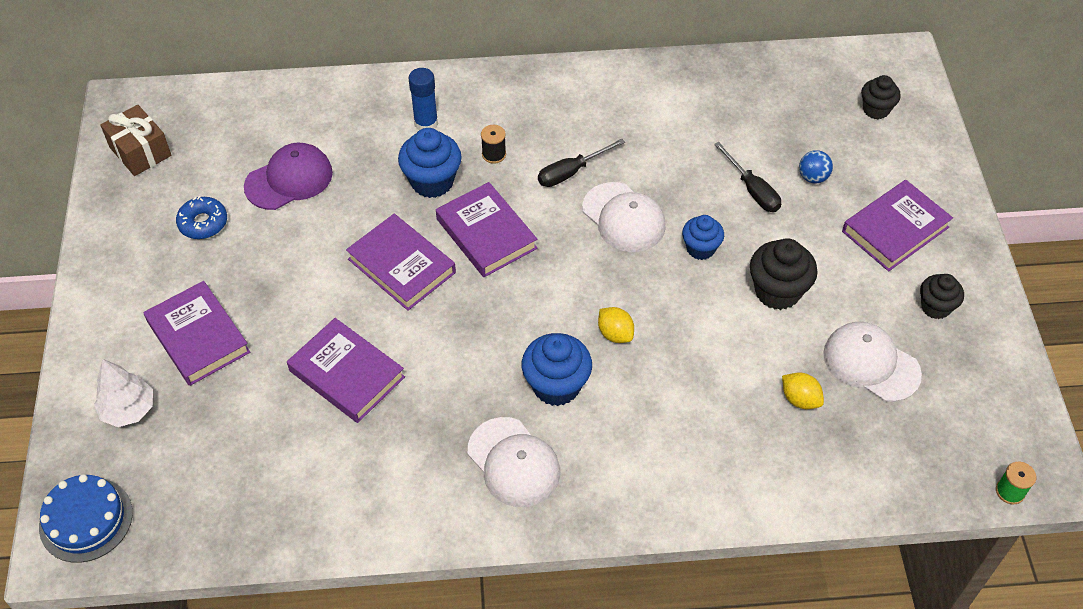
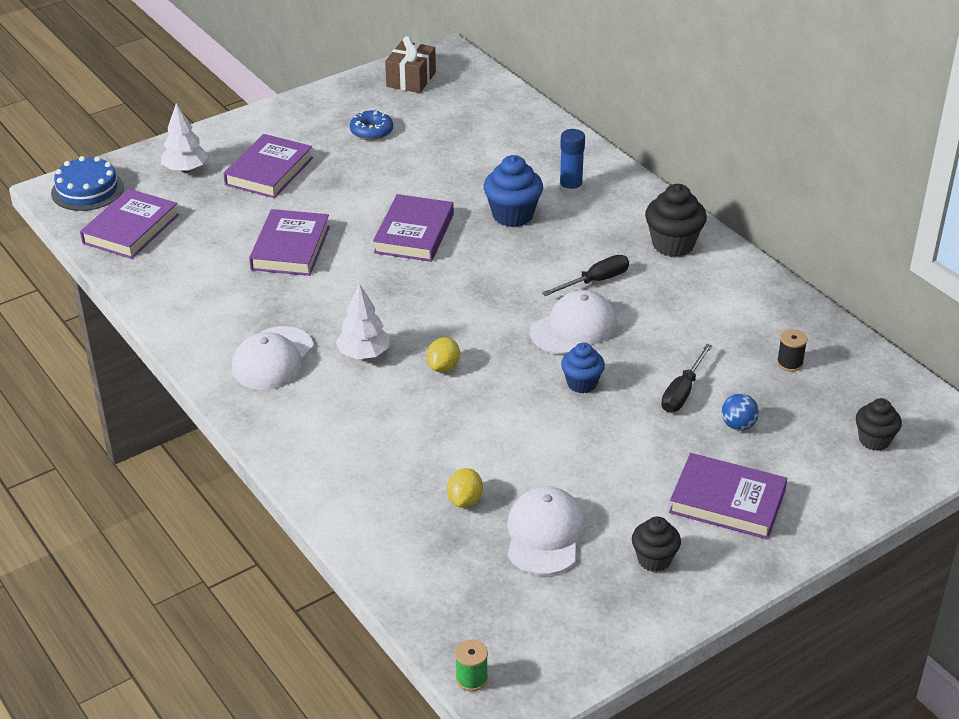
camera: 60 degrees right, 15 degrees down
purple cap [244,143,333,210] -> none
purple book [436,182,537,277] -> purple book moved to [80,189,179,259]
black spool [481,125,506,164] -> black spool moved to [777,329,807,372]
blue cupcake [522,333,592,406] -> white tree [336,283,390,359]
black screwdriver [538,139,625,187] -> black screwdriver turned 120 degrees clockwise [542,255,629,296]
white cap [582,182,666,252] -> white cap turned 150 degrees counterclockwise [530,290,617,354]
black cupcake [750,238,818,310] -> black cupcake moved to [645,184,707,257]

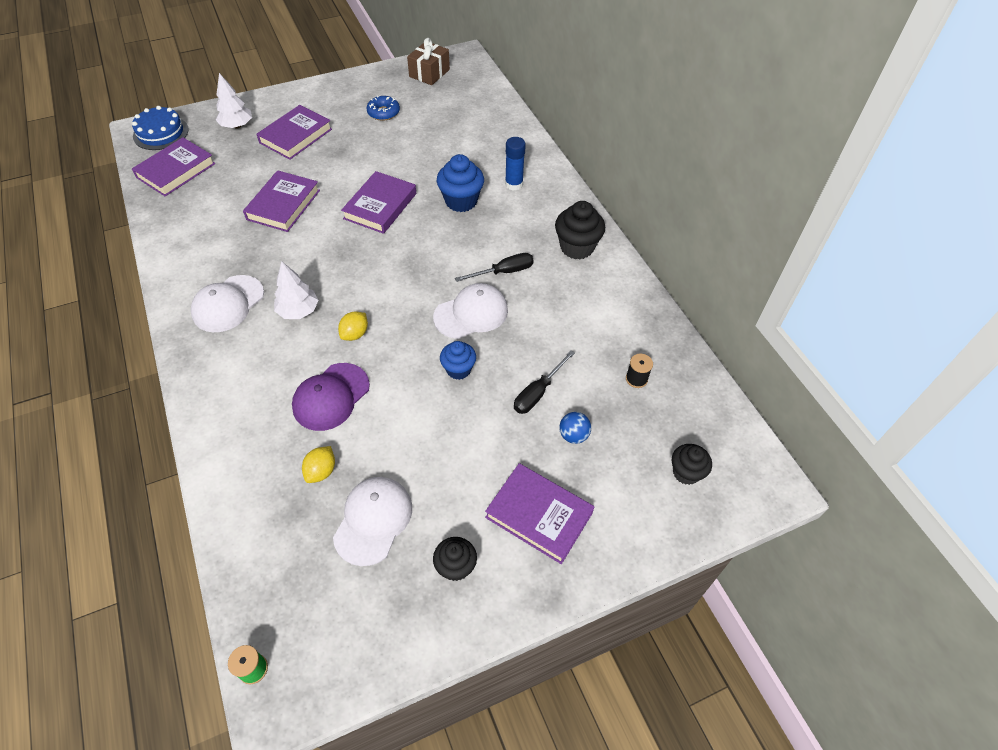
camera: 10 degrees right, 15 degrees up
none -> purple cap [292,363,370,431]

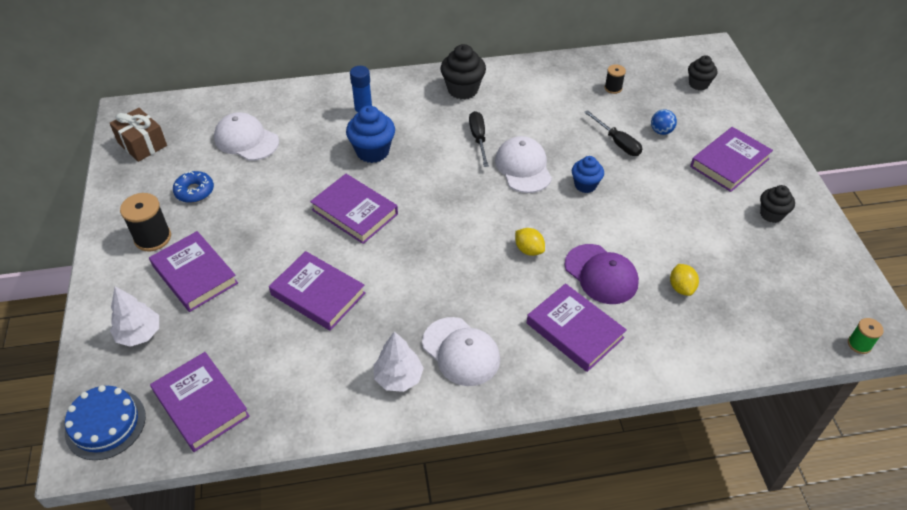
camera: 75 degrees left, 5 degrees down
white tree [274,261,319,319] -> white tree moved to [374,331,424,392]
yellow lemon [302,446,335,483] -> yellow lemon turned 45 degrees clockwise [670,264,699,296]
white cap [333,477,412,566] -> white cap moved to [214,112,279,161]
none -> black spool [120,193,171,251]
none -> purple book [527,283,627,372]

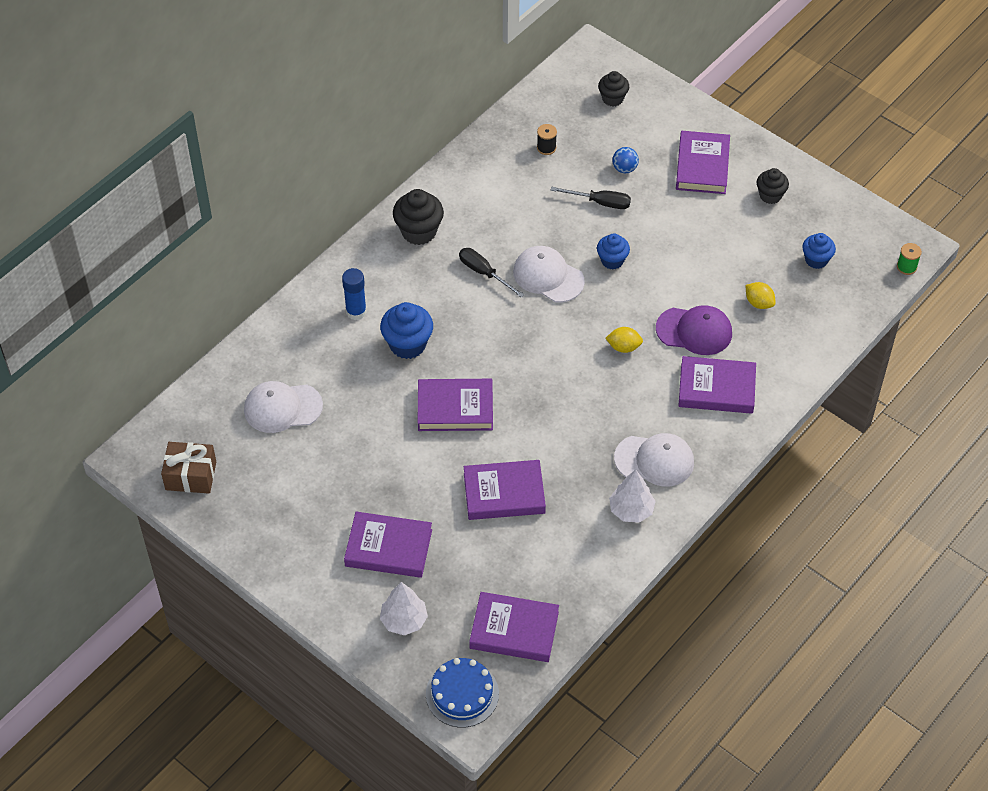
camera: 40 degrees left, 5 degrees up
black spool [120,193,171,251] -> none
blue donut [173,170,214,203] -> none
none -> blue cupcake [802,233,836,269]

